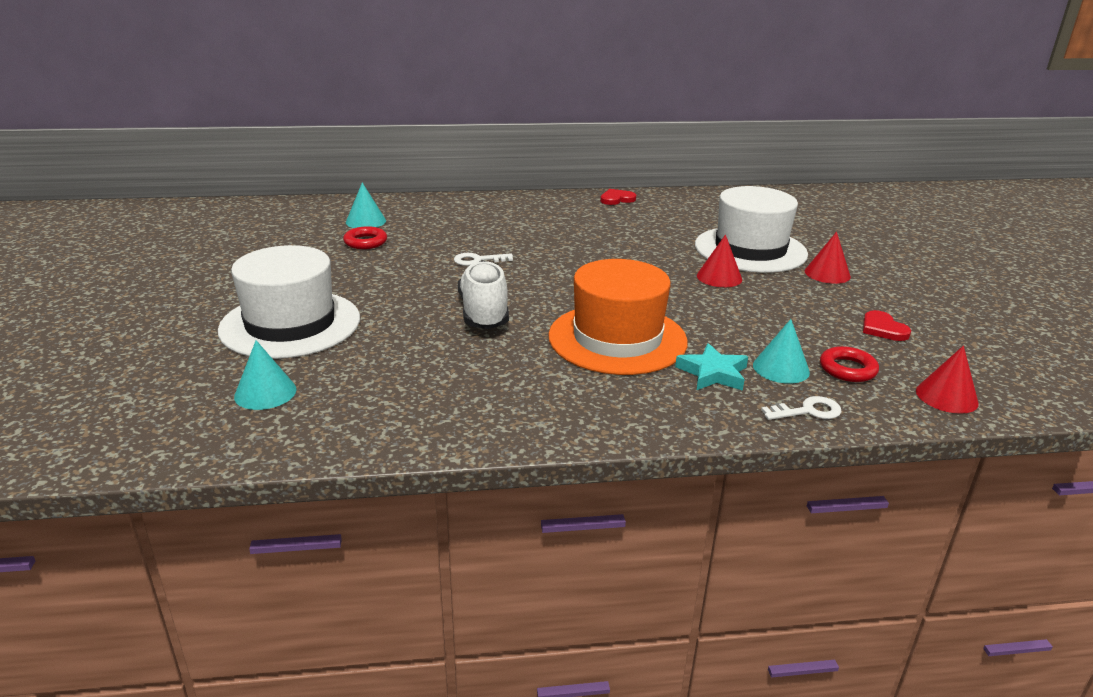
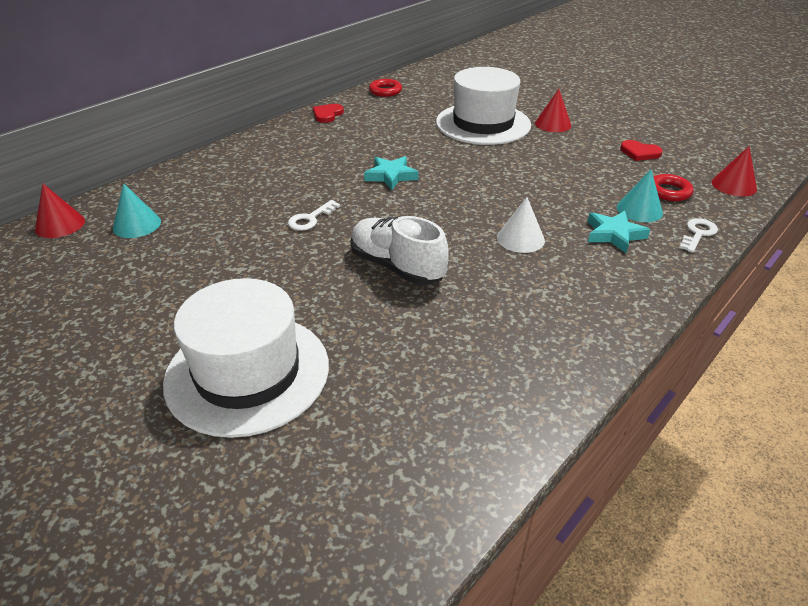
camera: 40 degrees left, 10 degrees up
turquoise cone [234,340,296,410] -> none
red ring [343,226,387,249] -> red ring moved to [369,79,402,97]
orange hat [548,259,688,375] -> white cone [497,197,545,253]
red cone [697,235,742,287] -> red cone moved to [35,184,85,238]
none -> turquoise star [364,156,418,190]

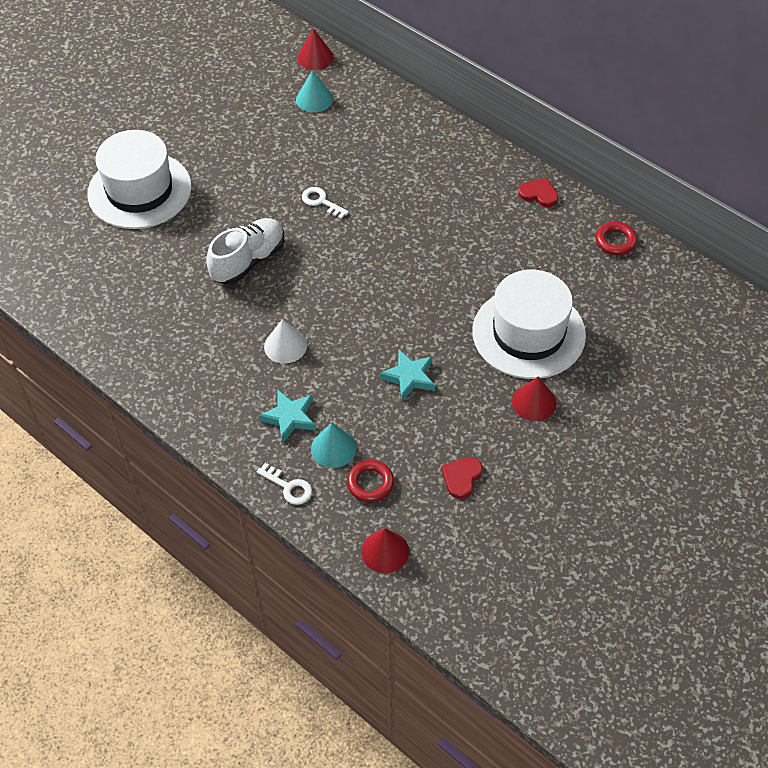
camera: 90 degrees right, 15 degrees up
turquoise star [364,156,418,190] -> turquoise star moved to [380,350,435,401]

